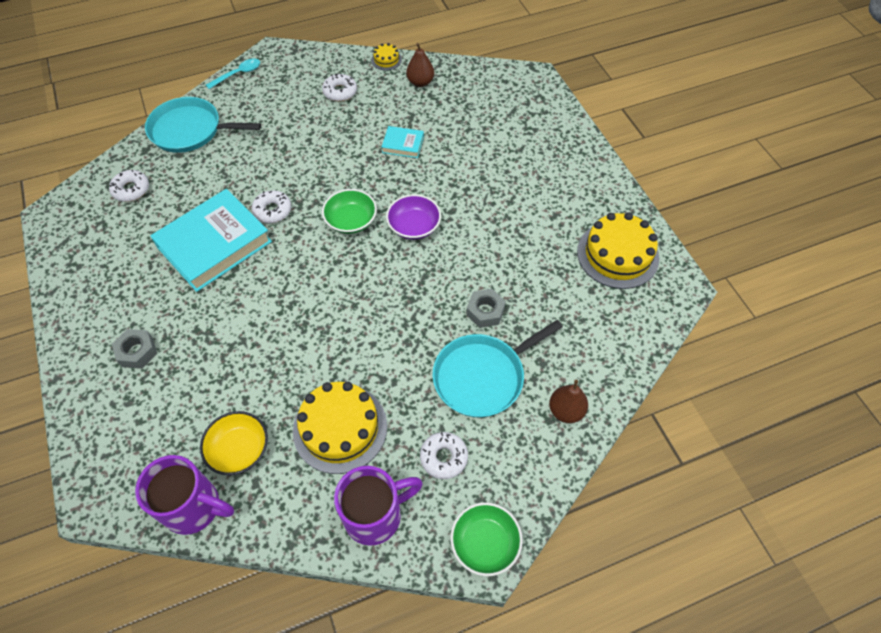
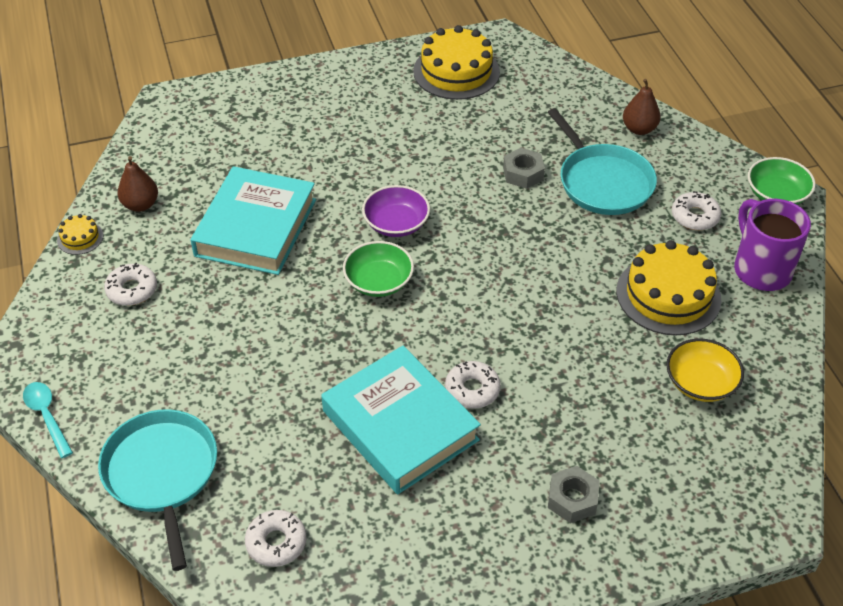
camera: 85 degrees left, 10 degrees down
purple mug [135,455,234,535] -> none
turquoise pan [145,97,261,153] -> turquoise pan turned 150 degrees clockwise [98,409,217,571]
white donut [252,190,291,223] -> white donut moved to [445,361,501,409]
turquoise book [382,126,424,158] -> turquoise book [191,166,316,275], size x2.21

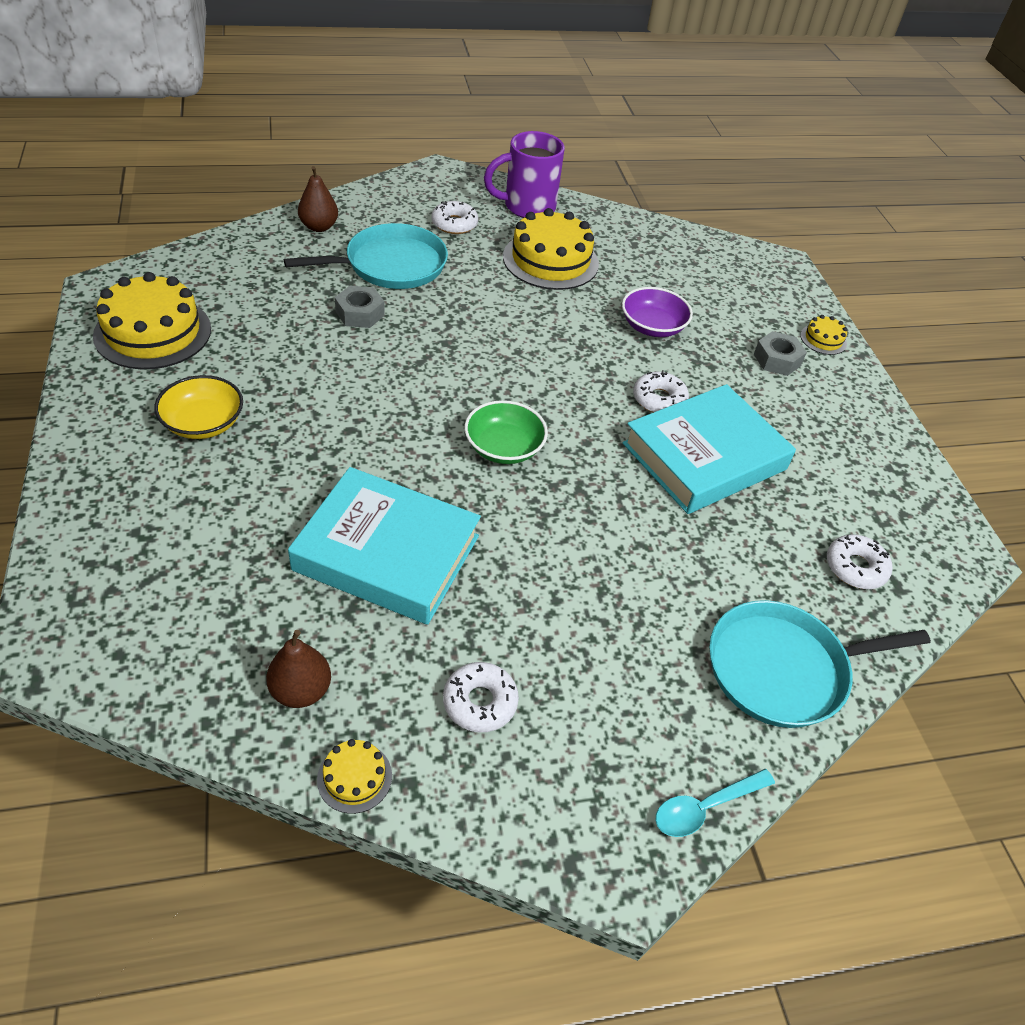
camera: 90 degrees left, 0 degrees up
purple bowl [362,185,430,237] -> purple bowl moved to [622,287,693,337]
yellow bowl [666,339,744,402] -> yellow bowl moved to [154,375,243,439]
green bowl [748,157,816,205] -> none
none -> yellow cake [800,315,848,355]

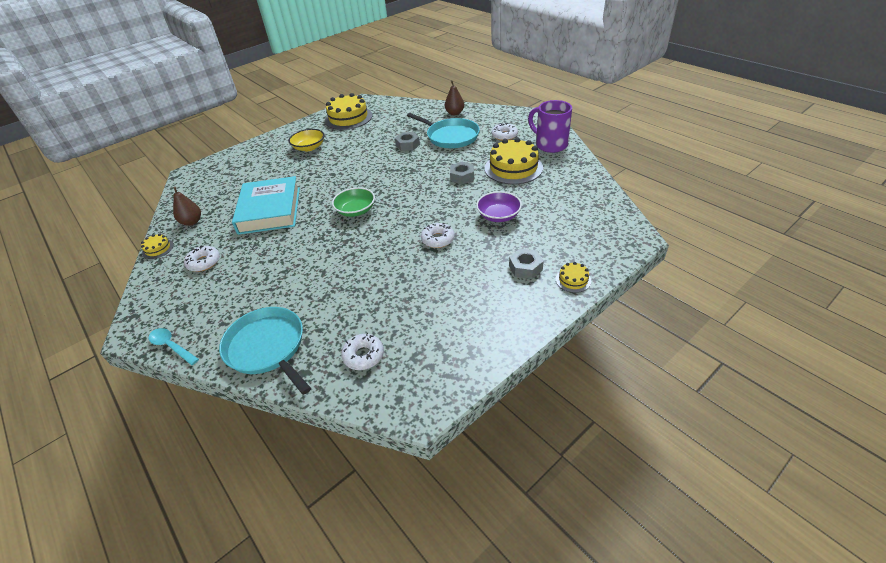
camera: 70 degrees right, 5 degrees down
turquoise book [623,384,796,514] -> none
none -> grey nut [450,162,474,185]

